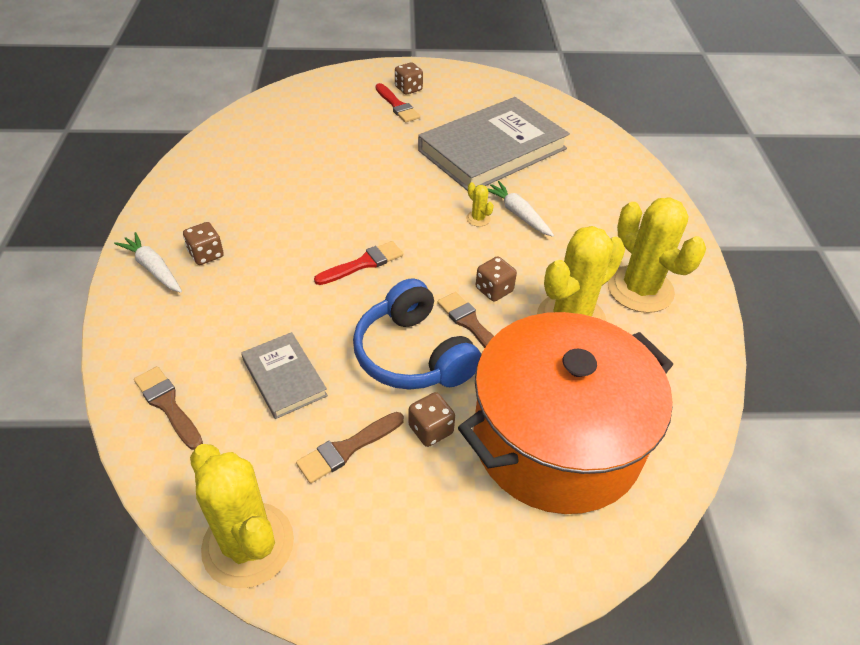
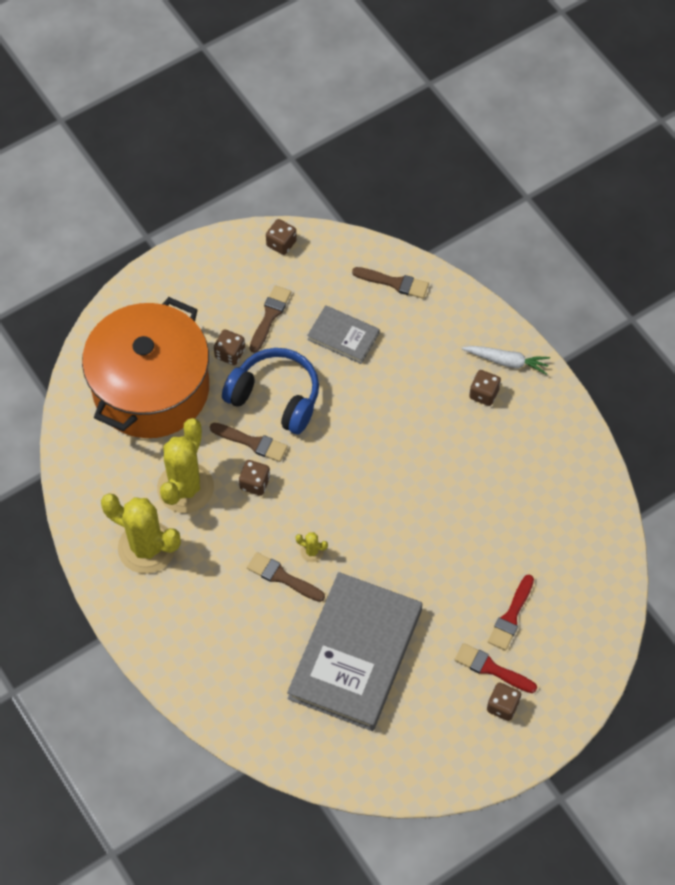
camera: 150 degrees right, 15 degrees up
yellow cactus [190,444,294,588] -> brown dice [266,219,297,255]
red brush [314,241,403,285] -> red brush moved to [488,575,534,651]
white carrot [487,181,554,237] -> brown brush [247,552,325,602]

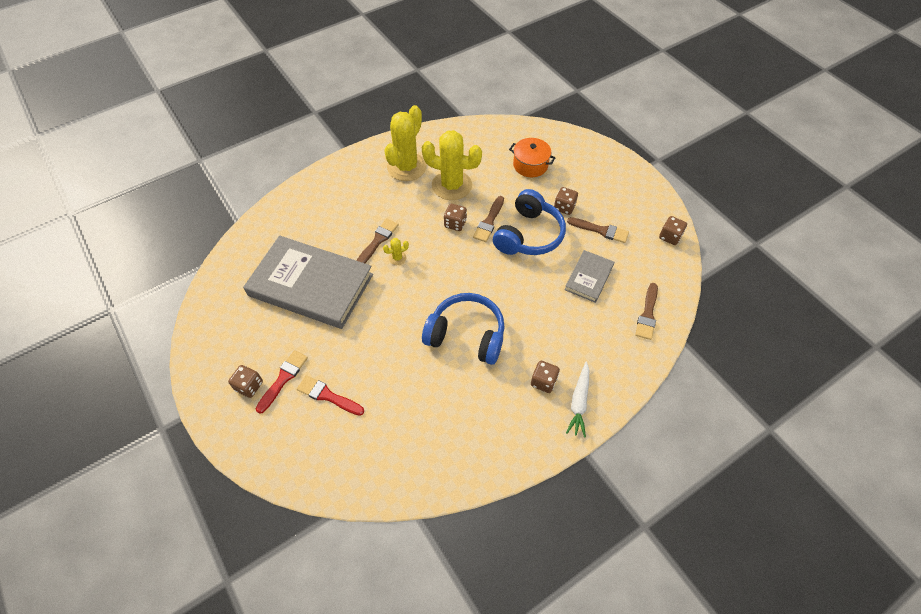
camera: 90 degrees right, 5 degrees down
orange pot [82,297,209,438] -> orange pot [509,138,556,177], size x0.42
yellow cactus [295,532,328,562] -> yellow cactus turned 45 degrees clockwise [383,238,409,265]
none -> blue headphones [422,293,505,365]

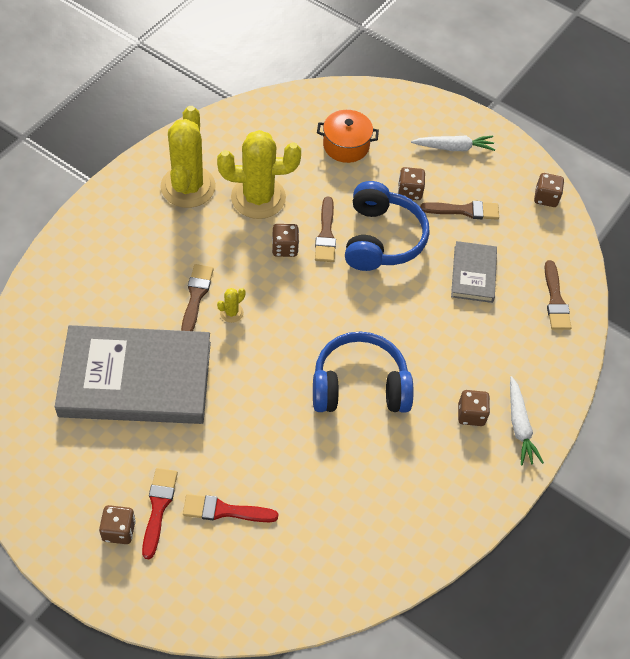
camera: 25 degrees left, 0 degrees up
none -> white carrot [411,135,495,151]

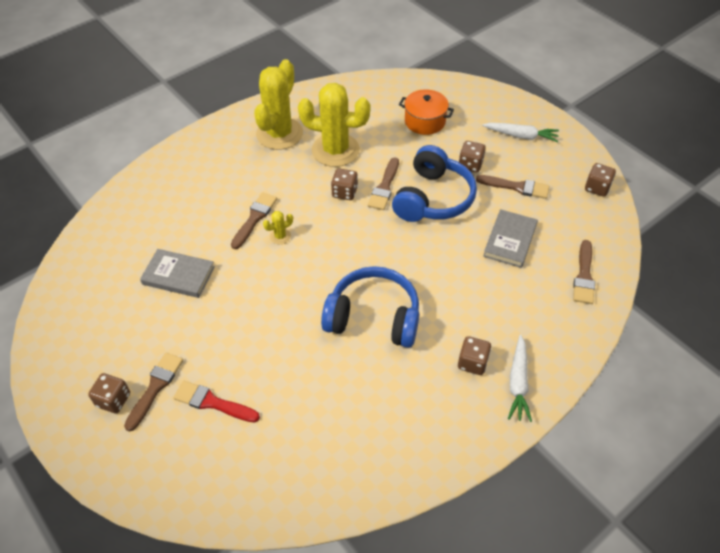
camera: 20 degrees right, 5 degrees down
grey book [55,325,211,424] -> grey book [140,249,215,298], size x0.48
red brush [142,468,178,559] -> brown brush [124,352,183,432]

